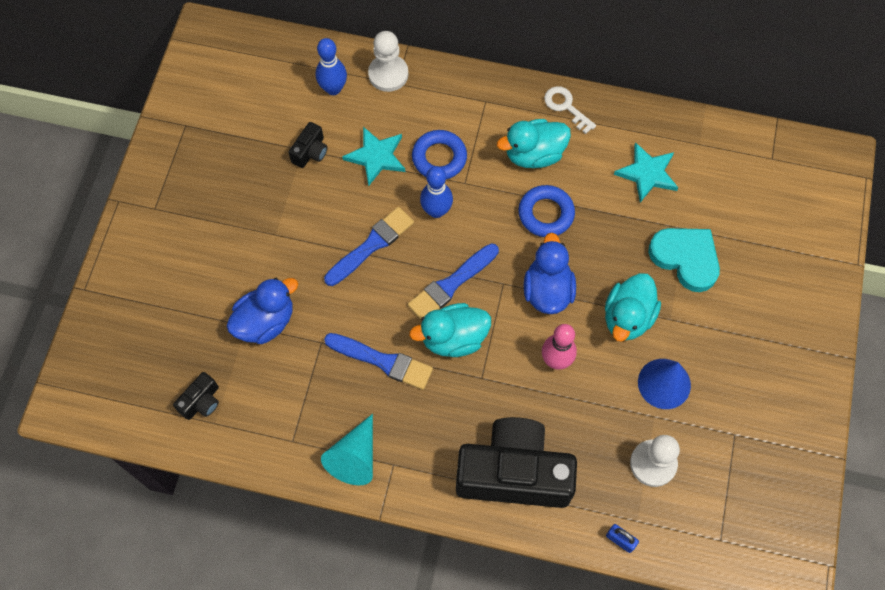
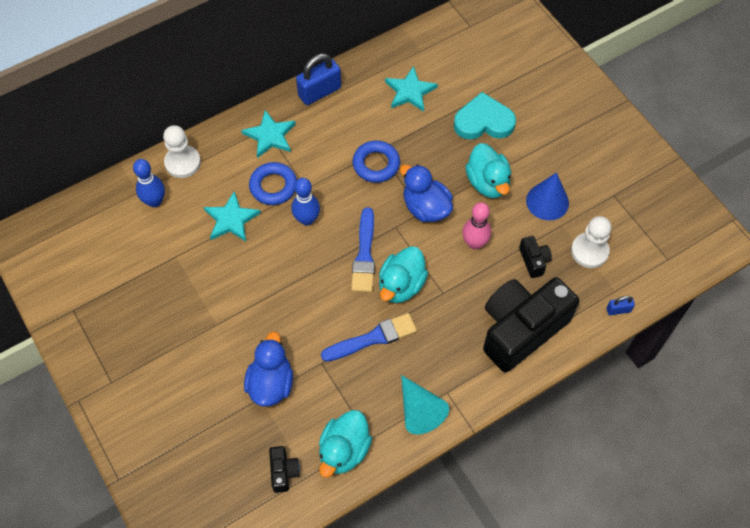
camera: 45 degrees left, 5 degrees down
black camera [289,122,327,168] -> black camera moved to [519,236,552,278]
blue brush [324,207,414,286] -> none
turquoise duck [497,119,571,168] -> turquoise duck moved to [319,410,372,477]
white key [544,86,596,134] -> blue padlock [296,54,341,105]
none -> turquoise star [241,110,295,158]

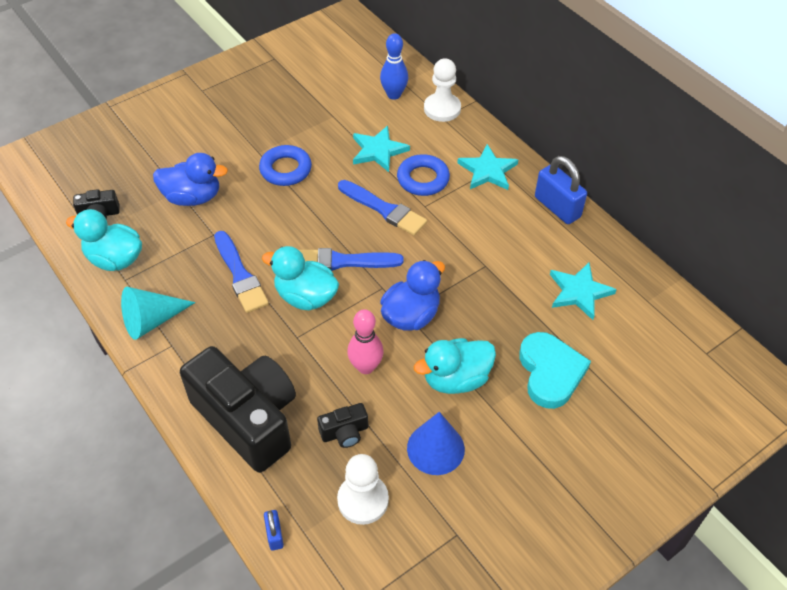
camera: 85 degrees right, 10 degrees down
blue bowling pin [291,178,320,226] -> blue brush [338,180,427,236]
blue ring [353,140,400,183] -> blue ring moved to [259,145,312,186]

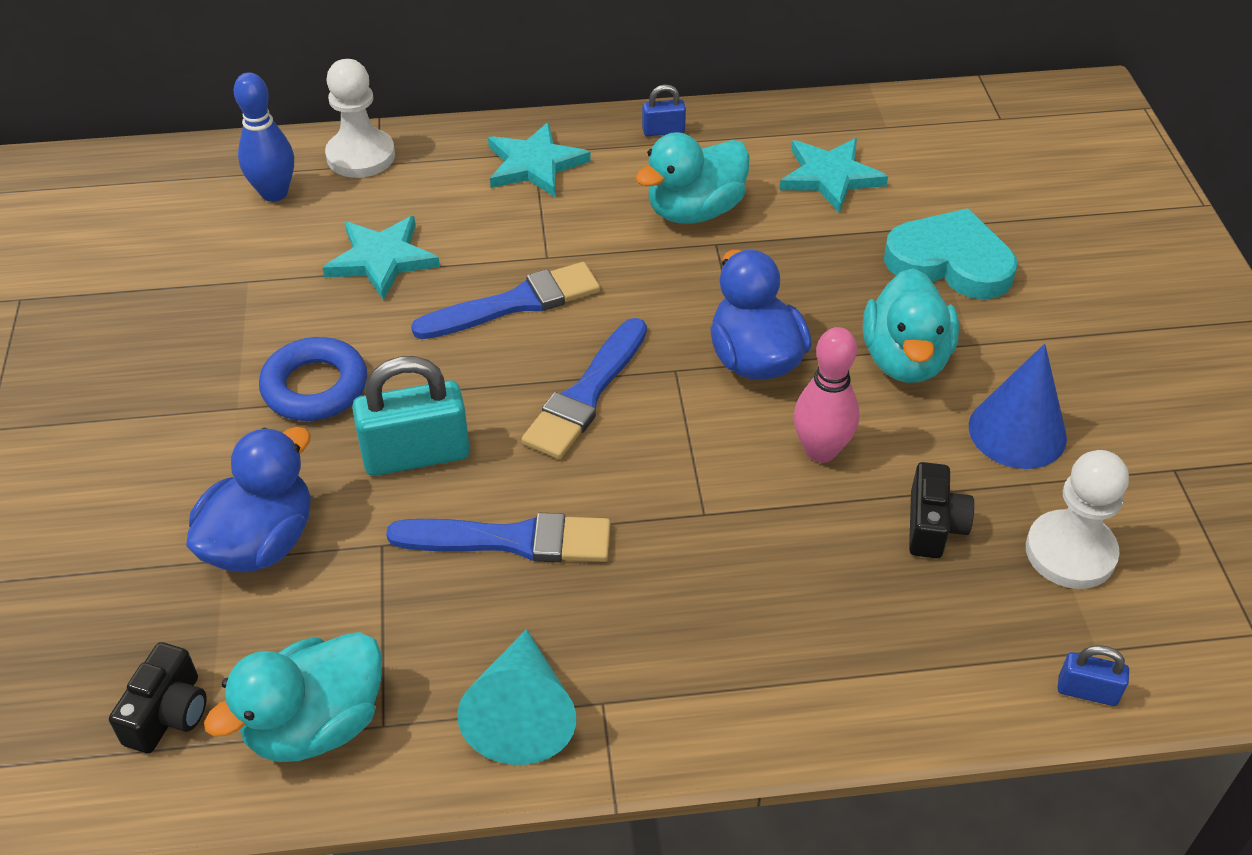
camera: 60 degrees left, 5 degrees down
black camera [180,346,296,473] -> none
turquoise duck [262,246,339,310] -> turquoise duck moved to [635,132,750,224]
blue ring [397,154,450,196] -> none
blue padlock [535,156,587,224] -> blue padlock [642,84,686,136], size x0.50
none -> turquoise padlock [352,356,470,476]

